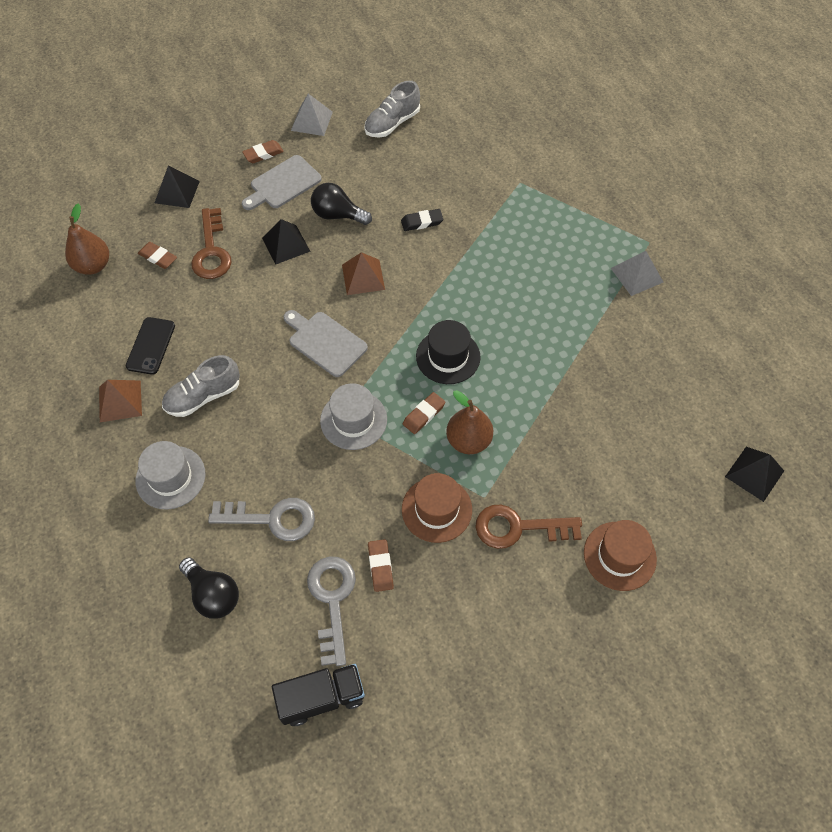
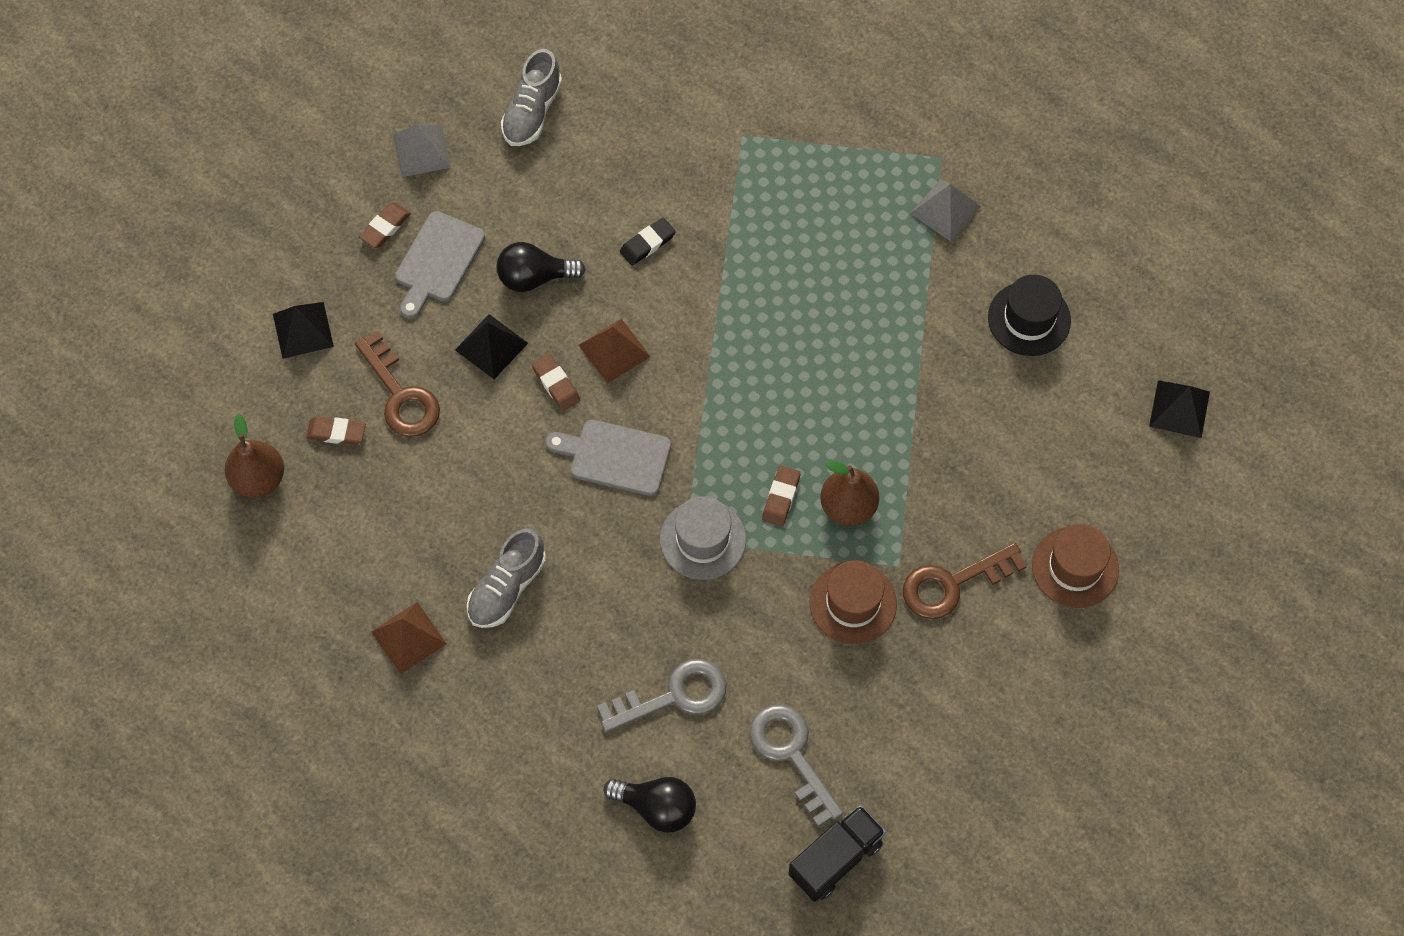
camera: 25 degrees left, 5 degrees up
black phone [126,317,175,375] -> none
grey hat [136,441,206,509] -> none
brown eraser [368,539,394,592] -> brown eraser moved to [532,354,580,411]
black hat [416,320,481,384] -> black hat moved to [988,275,1071,356]

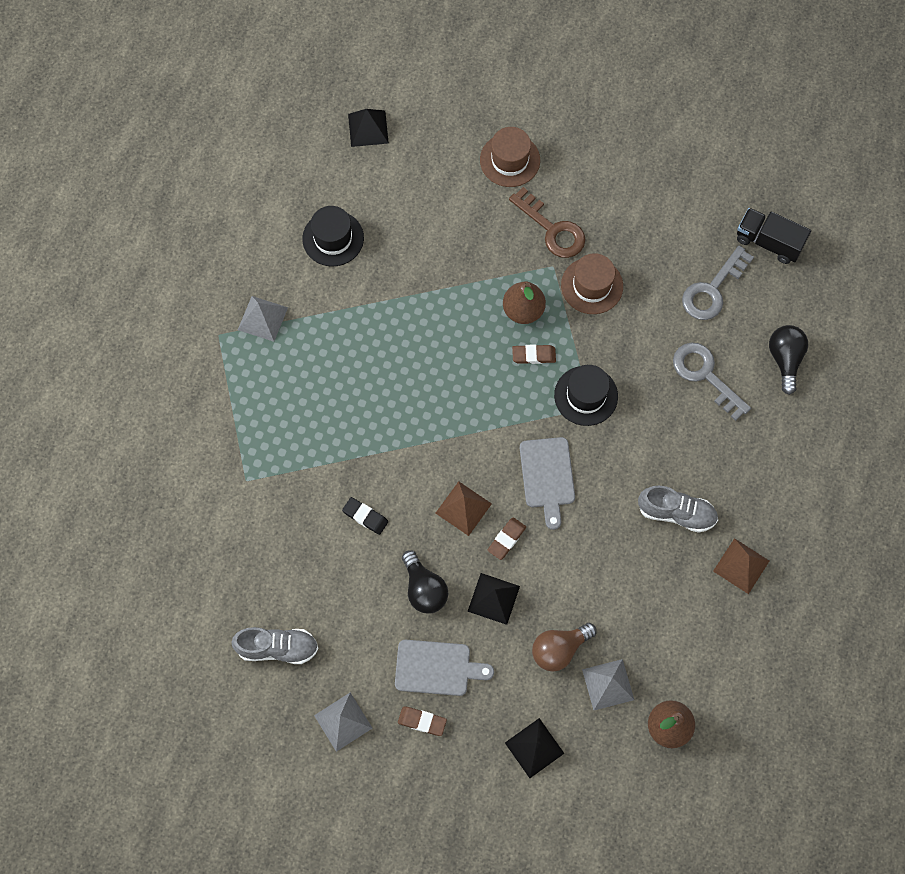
camera: 110 degrees left, 5 degrees up
brown eraser [306,416,366,445] -> grey pyramid [582,659,634,710]
brown key [355,331,440,437] -> brown light bulb [532,623,597,672]
grey hat [660,496,746,580] -> black hat [554,365,618,426]

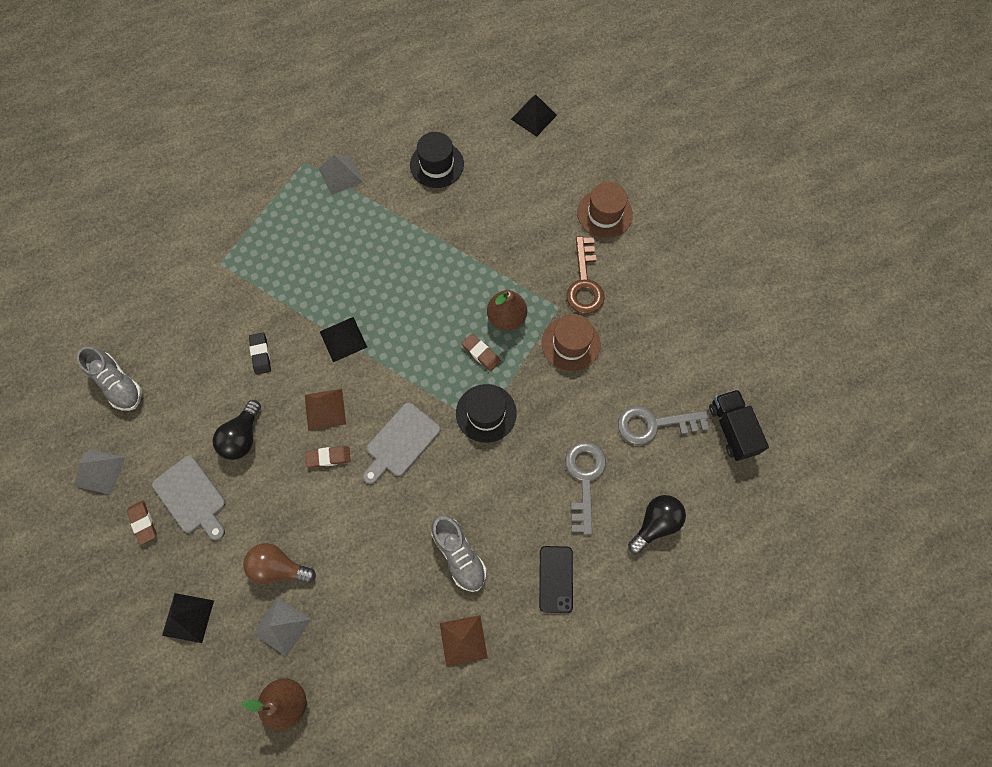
camera: 45 degrees right, 0 degrees up
black pyramid [467,573,520,625] -> black pyramid moved to [320,317,367,362]
none -> black phone [539,546,573,613]

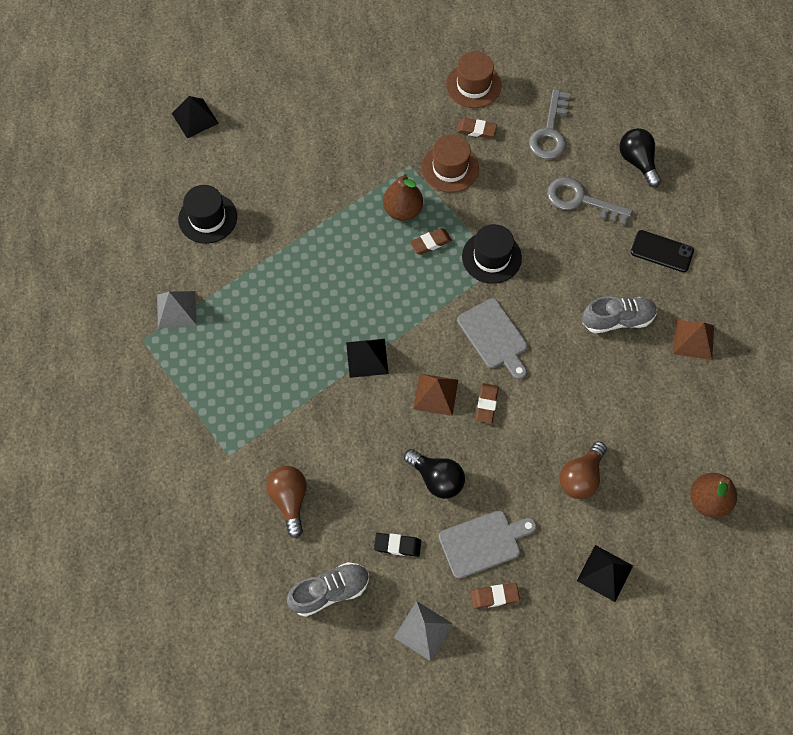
camera: 70 degrees left, 5 degrees down
black eraser [249,332,271,375] -> black eraser moved to [374,533,421,557]
grey pyramid [253,597,311,657] -> none
brown key [566,236,605,314] -> none
brown hat [577,182,633,238] -> brown hat moved to [446,51,502,108]
black truck [709,389,769,461] -> none
none -> brown light bulb [266,466,307,538]
none -> brown eraser [456,118,497,138]

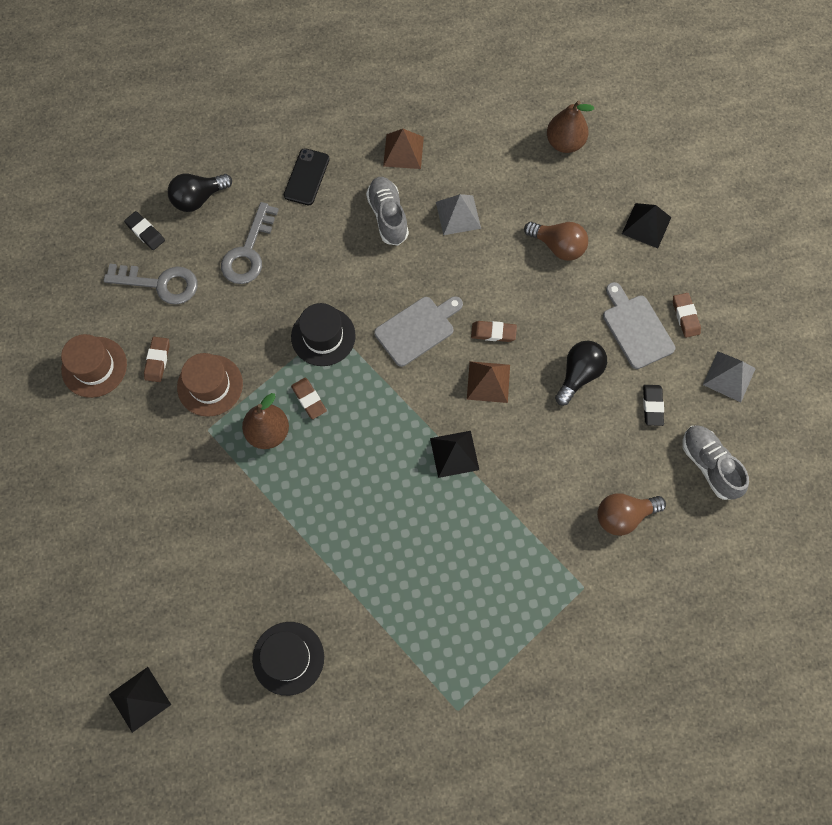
camera: 95 degrees left, 5 degrees up
grey pyramid [157,291,196,329] -> grey pyramid moved to [436,194,481,235]
none -> black eraser [124,211,165,250]

